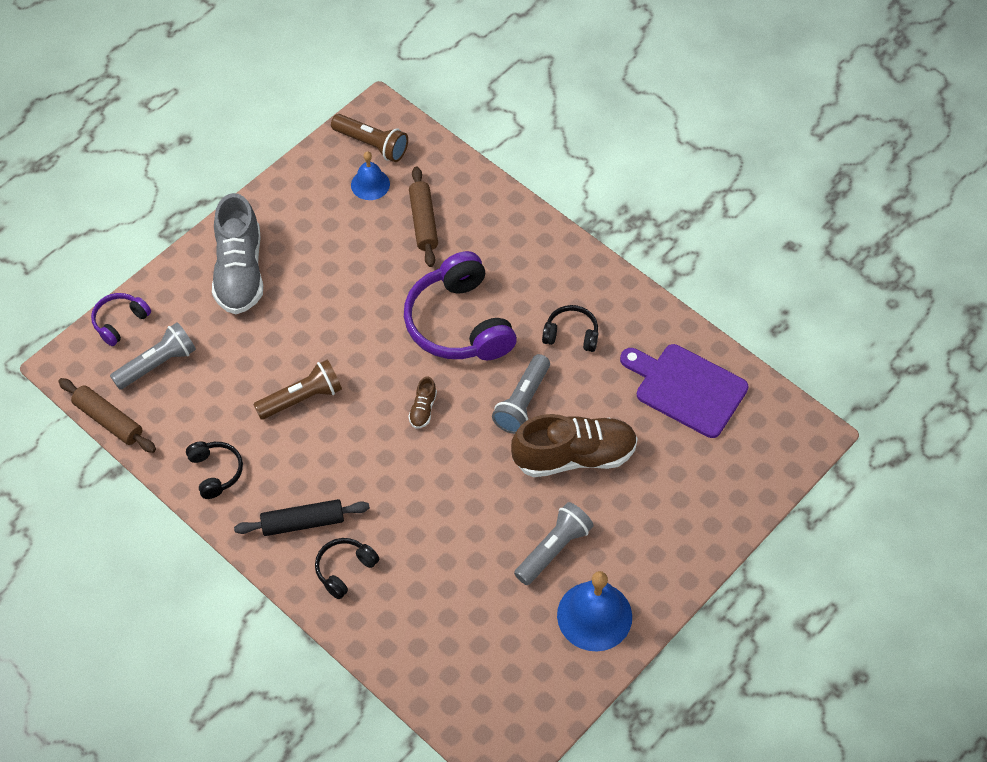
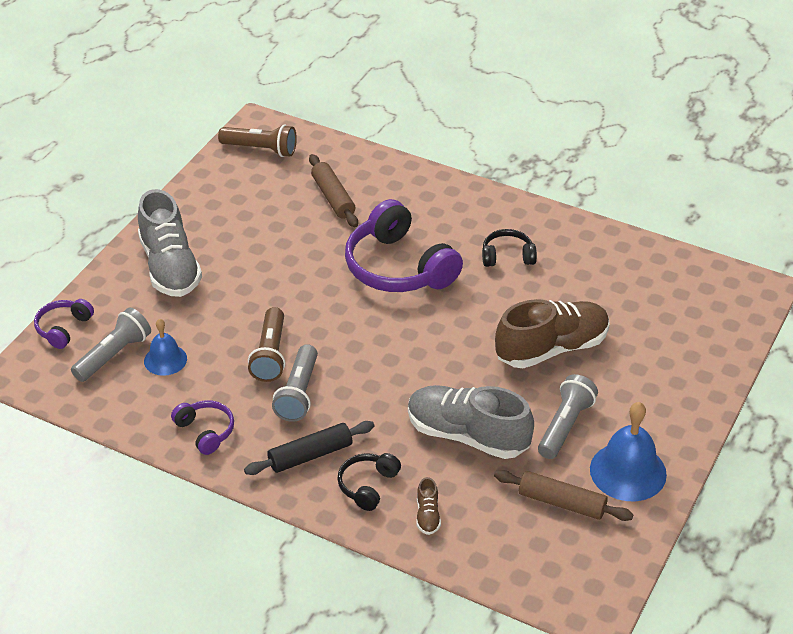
camera: 15 degrees left, 15 degrees down
brown rolling pin [58,378,156,453] -> brown rolling pin moved to [494,470,633,521]
black headphones [186,441,243,499] -> purple headphones [171,400,234,455]
brown flashlight [253,359,342,420] -> brown flashlight turned 135 degrees clockwise [248,307,285,382]
blue bell [351,151,390,200] -> blue bell moved to [144,319,187,376]
brown shoe [408,377,437,429] -> brown shoe moved to [416,477,441,535]
grey flashlight [492,354,550,434] -> grey flashlight moved to [272,344,318,422]
purple cutting board [620,344,748,438] -> none
none -> grey shoe [408,385,534,459]

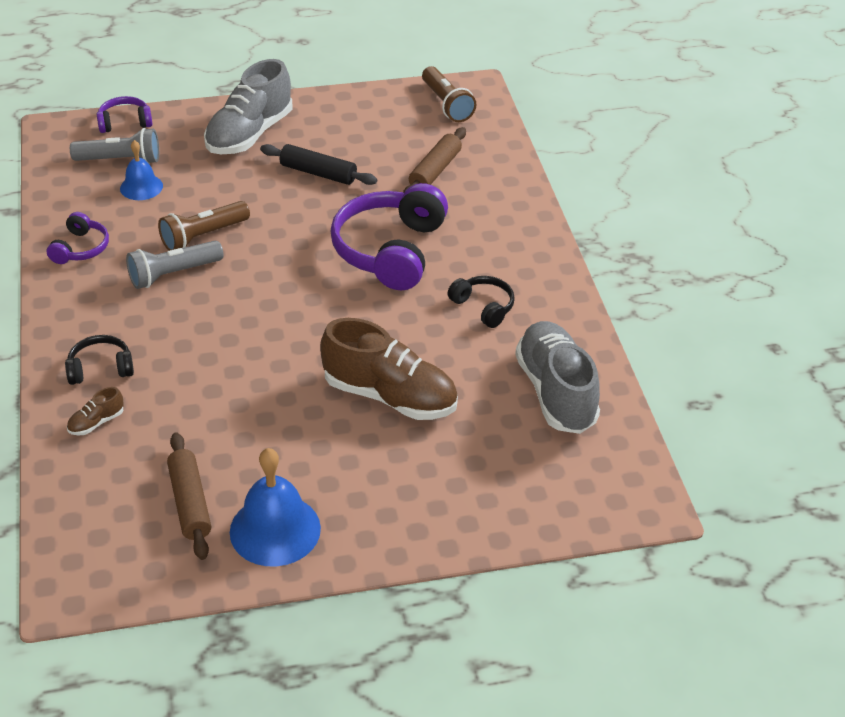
camera: 50 degrees right, 0 degrees up
black rolling pin [244,421,374,475] -> black rolling pin moved to [260,144,377,185]
grey shoe [408,385,534,459] -> grey shoe moved to [515,321,600,434]
grey flashlight [538,374,598,459] -> none

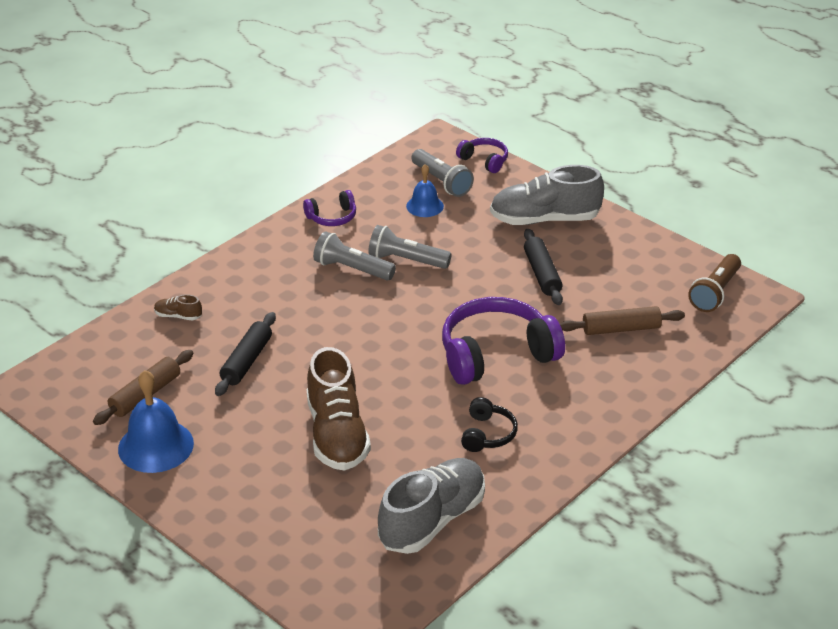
camera: 55 degrees right, 5 degrees down
black headphones [65,335,134,385] -> none
brown flashlight [158,201,250,251] -> grey flashlight [368,225,452,269]
none -> black rolling pin [215,312,276,396]

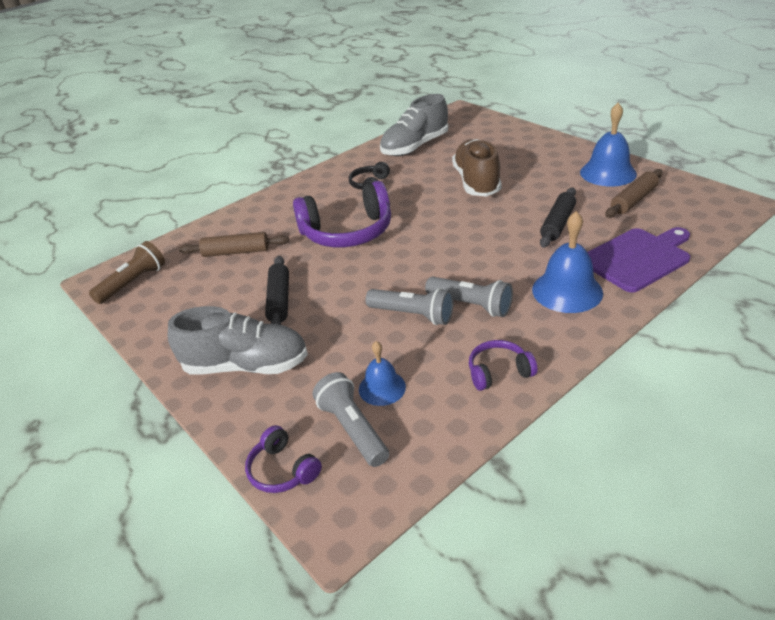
camera: 170 degrees left, 0 degrees up
brown shoe [154,294,202,320] -> purple cutting board [587,227,690,293]
none -> blue bell [532,211,603,313]

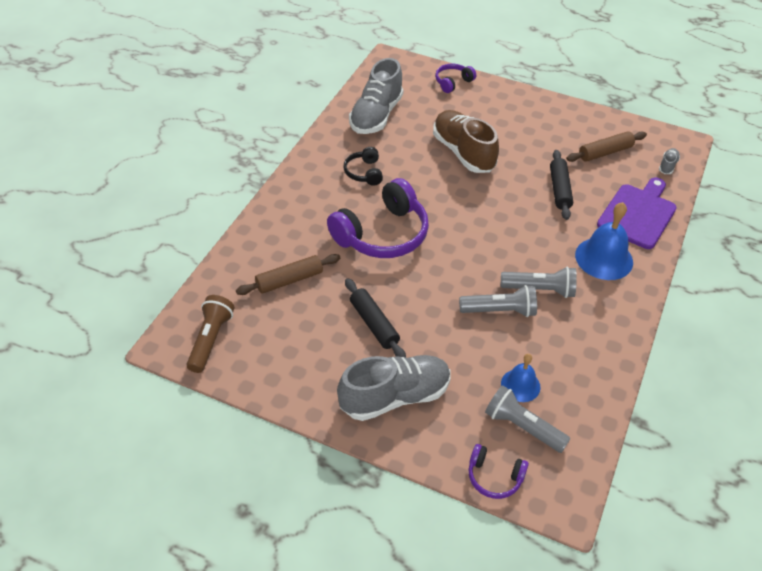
camera: 30 degrees left, 10 degrees up
purple headphones [469,340,538,391] -> purple headphones moved to [435,64,476,93]
blue bell [580,103,637,186] -> none
brown rolling pin [605,169,663,218] -> brown rolling pin turned 45 degrees clockwise [566,131,647,162]
none -> grey shoe [659,148,680,174]

